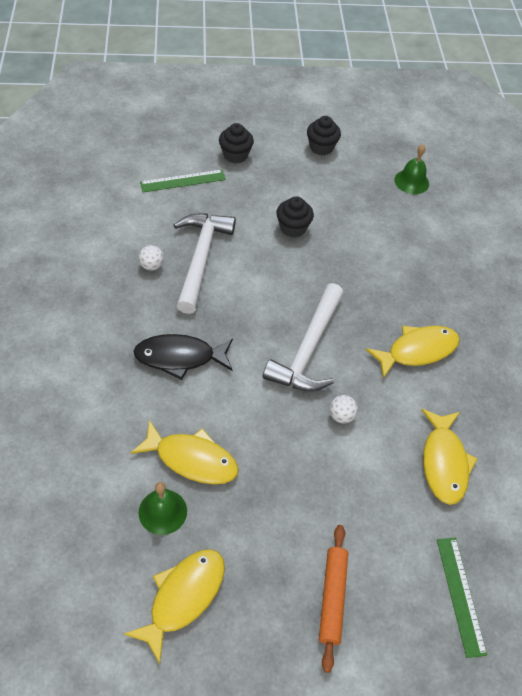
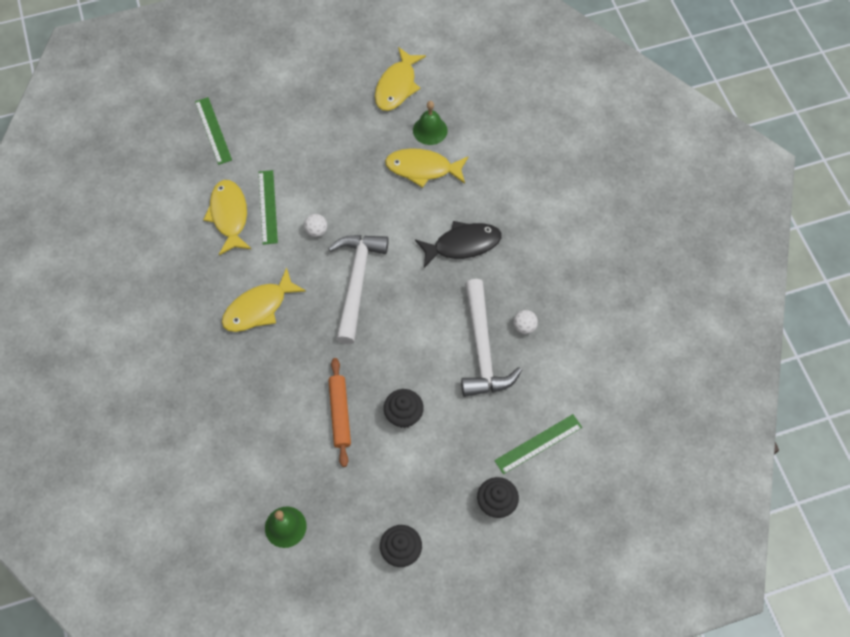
camera: 170 degrees right, 10 degrees up
orange rolling pin [319,525,348,673] -> orange rolling pin moved to [328,358,351,467]
none -> green ruler [259,170,278,245]

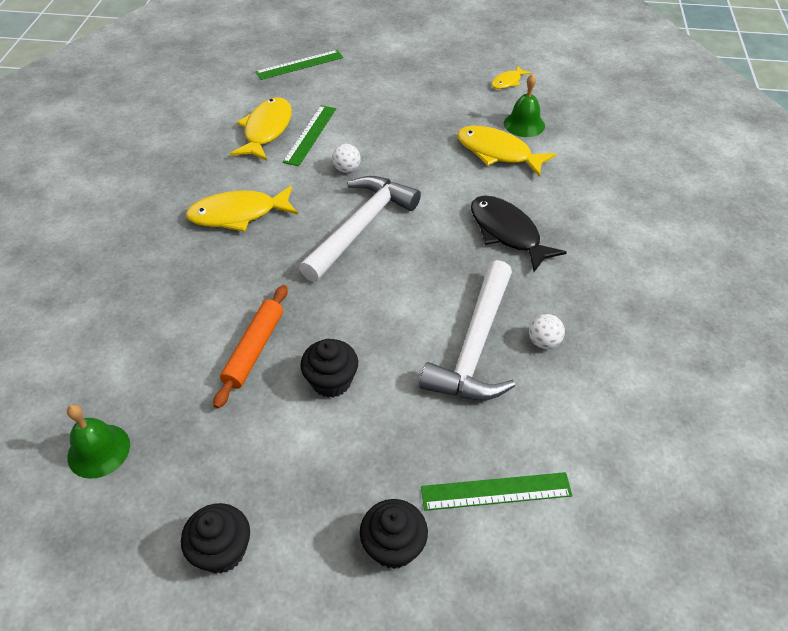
camera: 25 degrees right, 15 degrees down
green ruler [195,97,232,165] -> green ruler turned 60 degrees clockwise [255,50,343,80]
yellow fish [375,47,426,111] -> yellow fish [491,66,531,89], size x0.53
black fish [415,221,502,268] -> black fish turned 135 degrees counterclockwise [471,195,567,272]

